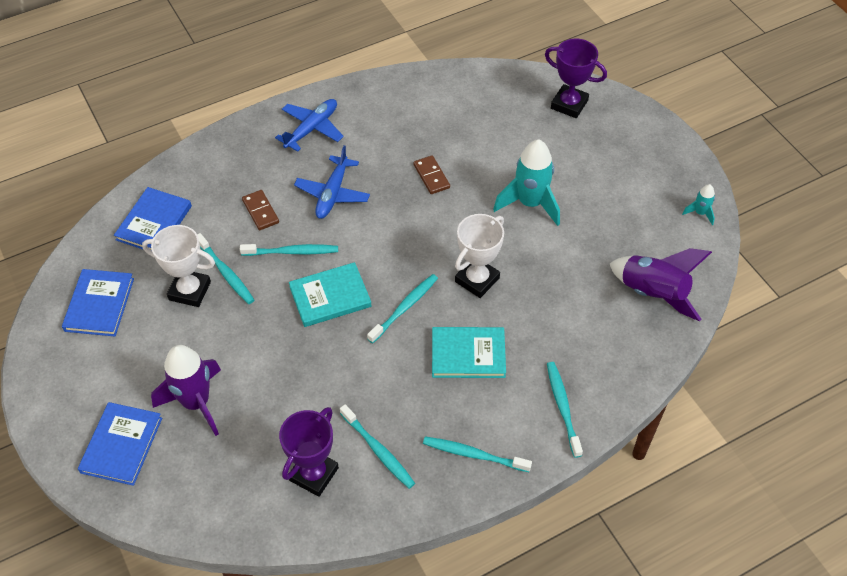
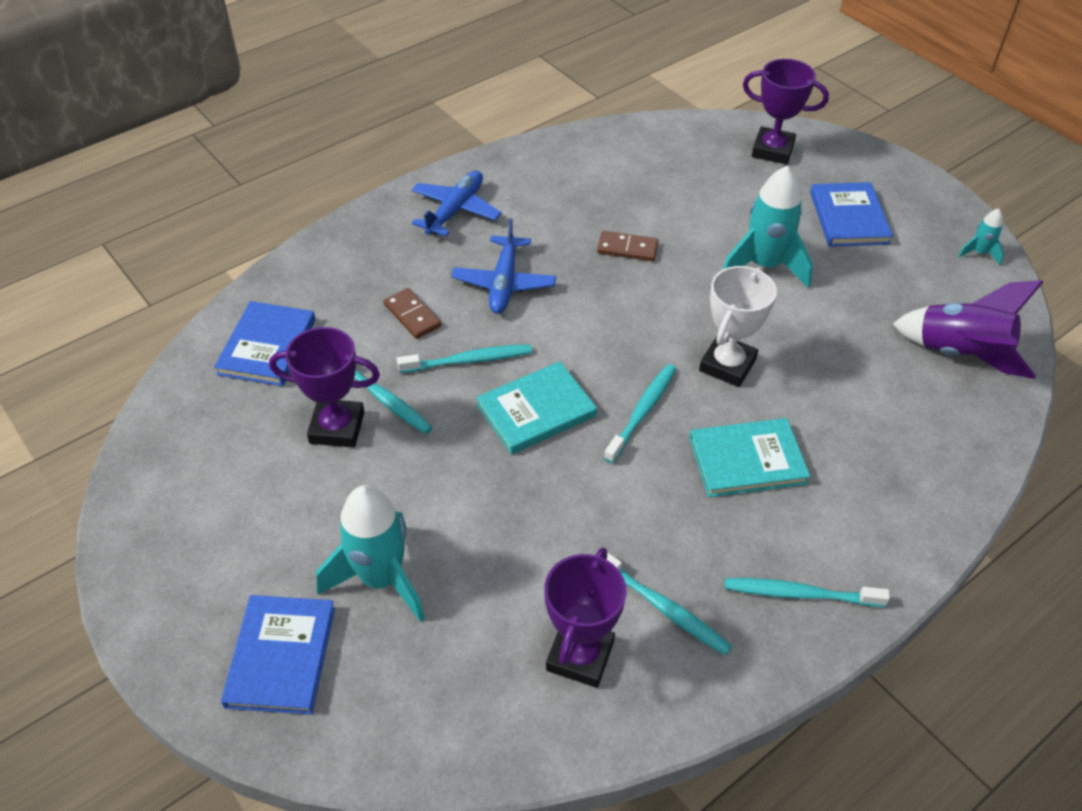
camera: 10 degrees left, 5 degrees down
blue book [62,269,134,337] -> blue book moved to [810,182,893,247]
white trophy [142,225,215,307] -> purple trophy [269,327,380,447]
purple rocket [151,345,221,436] -> turquoise rocket [316,485,425,622]
brown domino [413,156,450,194] -> brown domino turned 45 degrees counterclockwise [597,231,659,261]
turquoise toothbrush [547,362,583,458] -> none

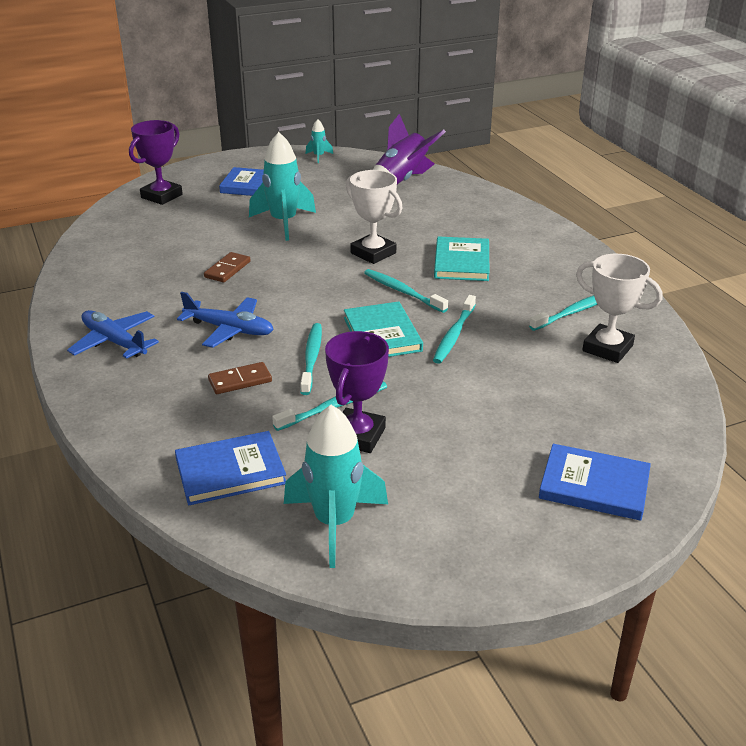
camera: 75 degrees left, 15 degrees down
blue book [214,301,315,386] -> blue book turned 45 degrees counterclockwise [175,431,286,505]
turquoise rocket [316,485,425,622] -> turquoise rocket moved to [284,405,388,568]
purple trophy [544,547,627,688] -> white trophy [576,254,662,363]
turquoise toothbrush [725,578,890,607] -> turquoise toothbrush moved to [433,295,476,364]

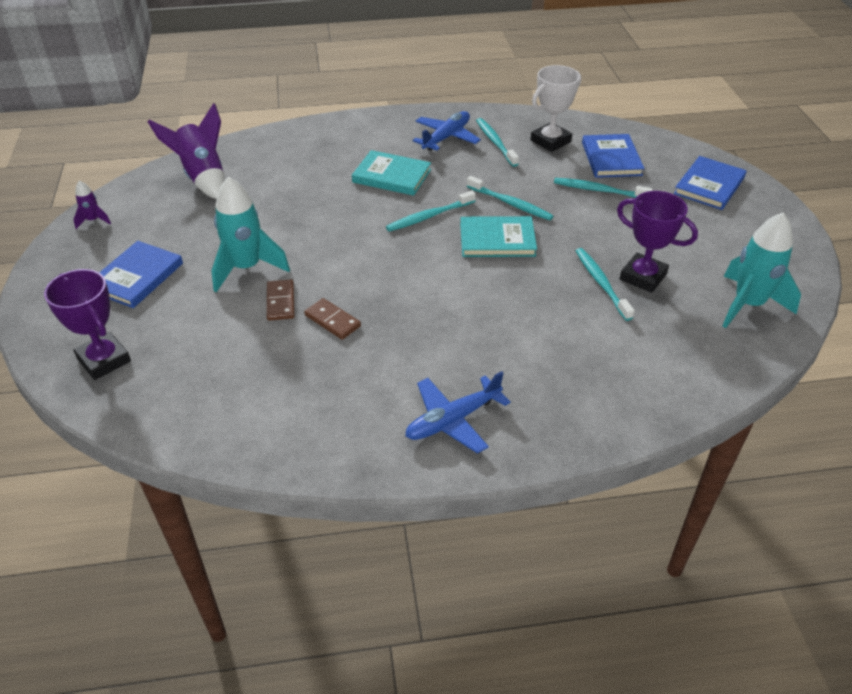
camera: 75 degrees left, 10 degrees up
blue book [175,431,286,505] -> blue book moved to [582,134,645,178]
blue plane [177,292,274,348] -> blue plane moved to [413,111,481,151]
brown domino [208,362,272,394] -> brown domino moved to [267,279,295,321]
turquoise toothbrush [300,323,322,395] -> turquoise toothbrush moved to [554,178,653,198]
turquoise rocket [306,119,333,163] -> purple rocket [73,181,111,229]
white trophy [346,170,402,264] -> none

